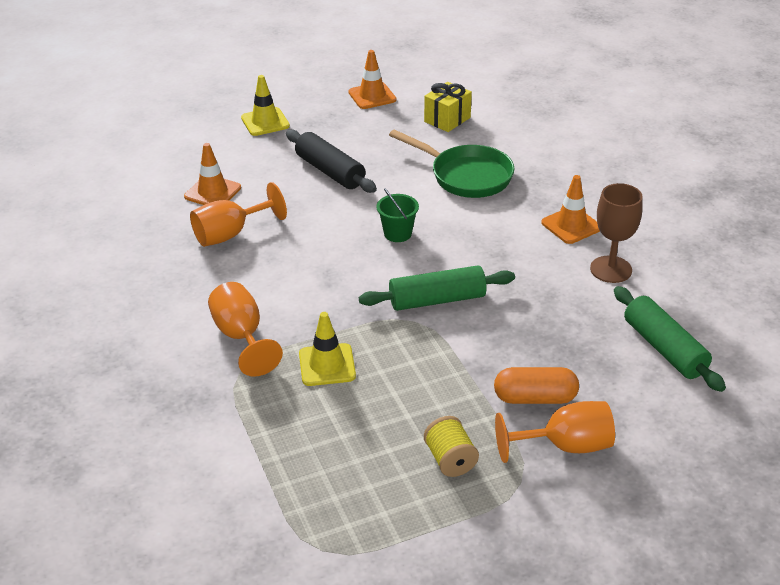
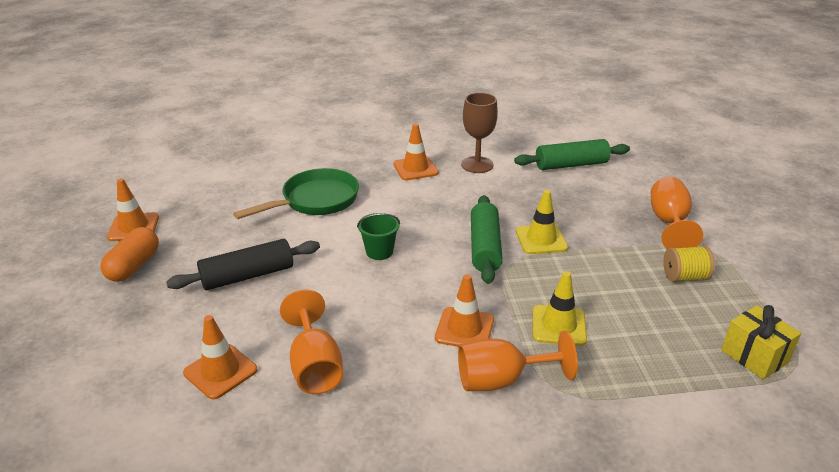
camera: 75 degrees left, 5 degrees down
yellow traffic cone [241,75,290,136] -> yellow traffic cone moved to [516,190,568,254]
yellow gift [424,82,472,132] -> yellow gift moved to [721,305,801,380]
orange capsule [494,367,579,404] -> orange capsule moved to [100,227,159,282]
none -> orange traffic cone [435,274,494,347]

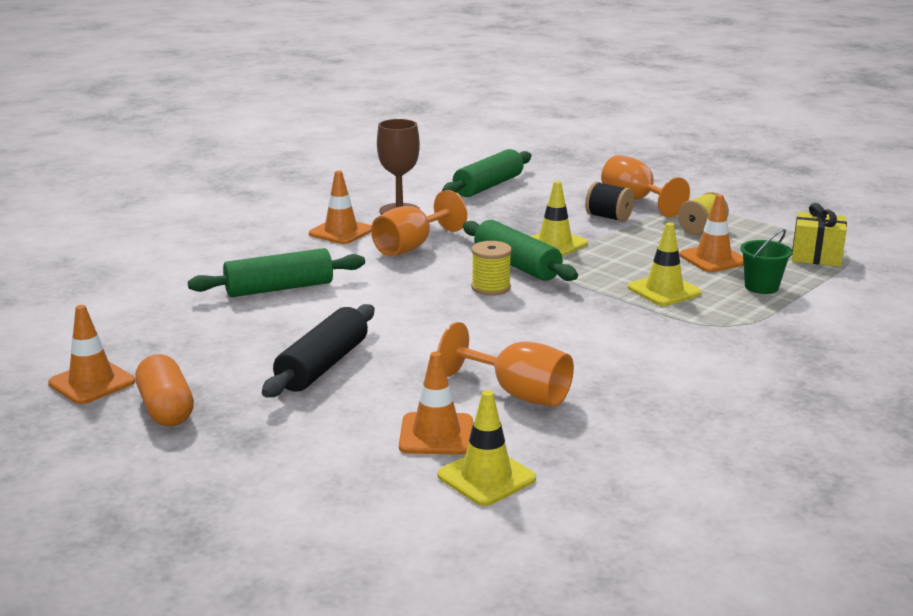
camera: 40 degrees left, 10 degrees down
green pan [233,168,359,219] -> green rolling pin [188,248,365,297]
green bucket [357,213,400,260] -> green bucket moved to [740,229,792,294]
orange traffic cone [435,274,494,347] -> orange traffic cone moved to [679,194,744,272]
orange goblet [458,331,578,391] -> orange goblet moved to [371,190,467,256]
none -> yellow traffic cone [437,390,536,506]
none -> yellow spool [471,241,512,296]
none -> black spool [585,182,634,222]

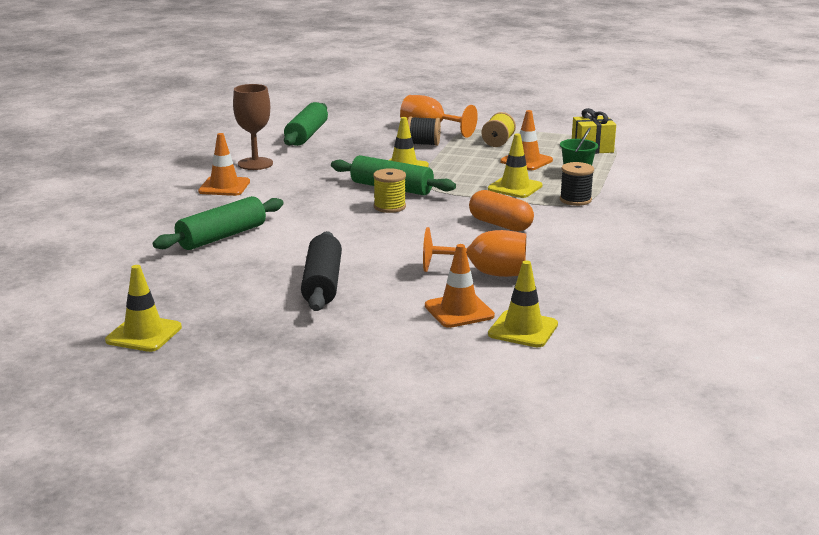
camera: 25 degrees left, 0 degrees up
orange traffic cone [48,305,135,404] -> yellow traffic cone [105,265,182,352]
orange capsule [135,354,194,426] -> orange capsule moved to [469,190,534,232]
orange goblet [371,190,467,256] -> none
none -> black spool [560,162,594,206]

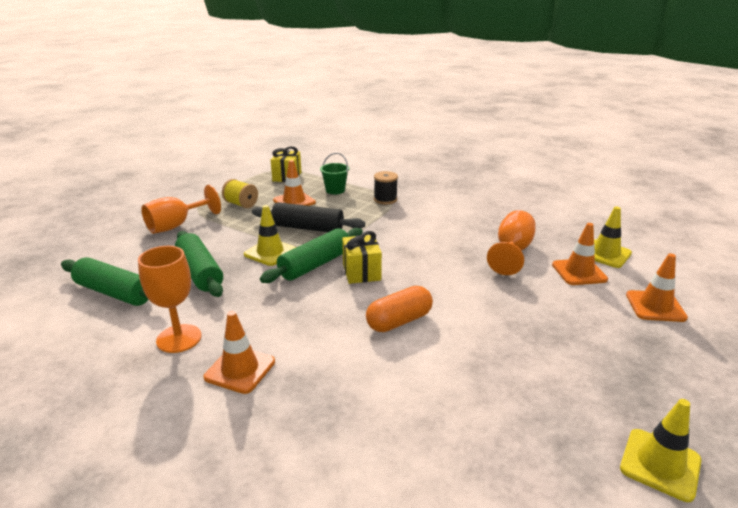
camera: 75 degrees left, 5 degrees up
green rolling pin [153,196,284,250] -> green rolling pin moved to [175,231,223,297]
brown goblet [233,84,273,170] -> orange goblet [138,246,202,353]
black rolling pin [301,231,342,311] -> black rolling pin moved to [252,202,365,232]
yellow spool [373,168,406,213] -> yellow gift [342,231,382,284]
black spool [408,117,441,146] -> none
orange capsule [469,190,534,232] -> orange capsule moved to [366,286,433,332]
yellow traffic cone [488,134,543,198] -> none
none -> orange traffic cone [626,253,688,322]

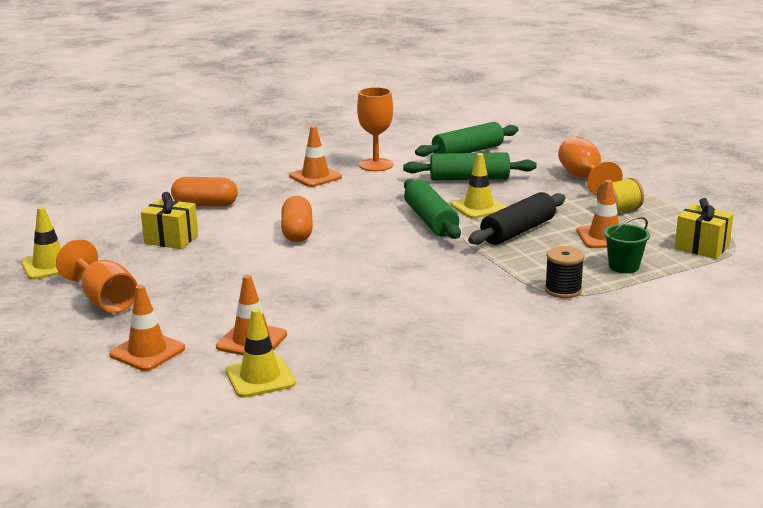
camera: 120 degrees right, 5 degrees down
yellow gift [342,231,382,284] -> yellow gift moved to [141,192,198,249]
orange goblet [487,210,536,275] -> orange goblet moved to [56,239,138,313]
none -> orange capsule [171,177,238,207]

